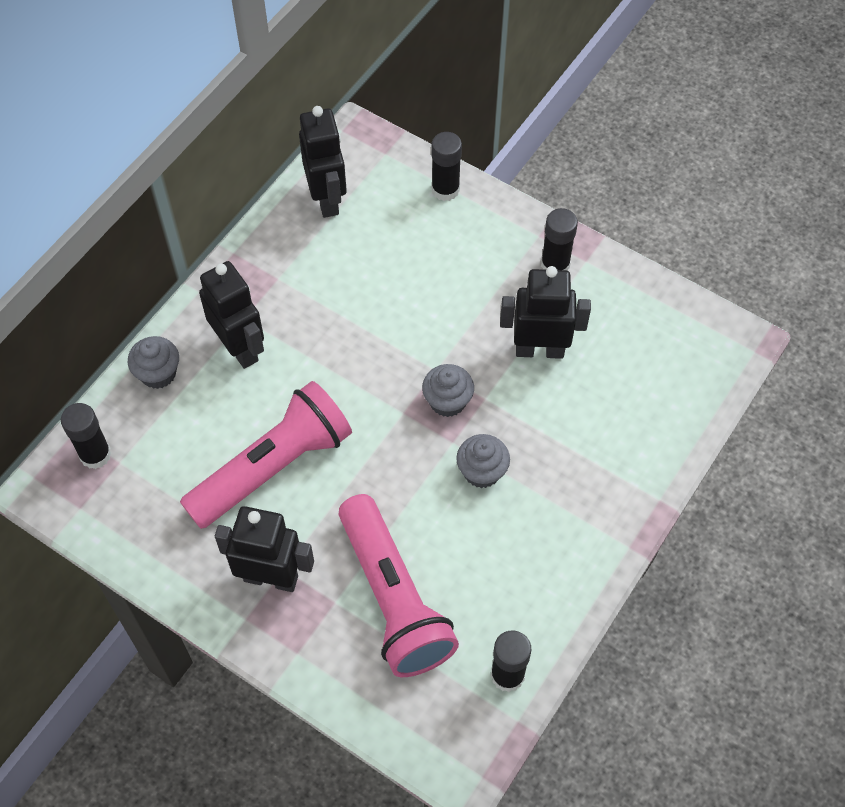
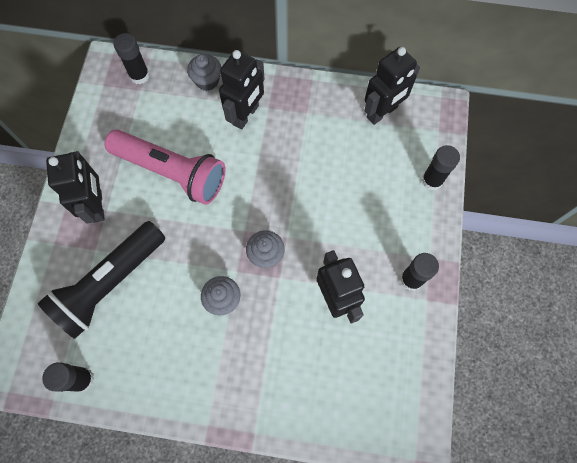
camera: 65 degrees right, 10 degrees up
pink flashlight [339,494,459,677] -> black flashlight [38,221,165,339]

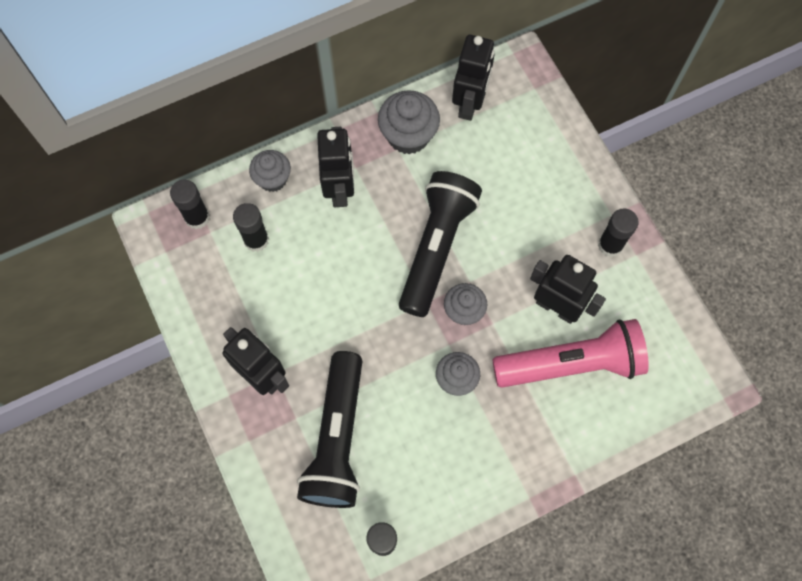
camera: 35 degrees left, 0 degrees up
pink flashlight [104,130,226,205] -> pink flashlight moved to [492,319,649,388]
black glue stick [422,145,460,191] -> black glue stick moved to [233,203,269,252]
none -> grey cupcake [378,90,440,154]
none -> black flashlight [399,171,482,317]

